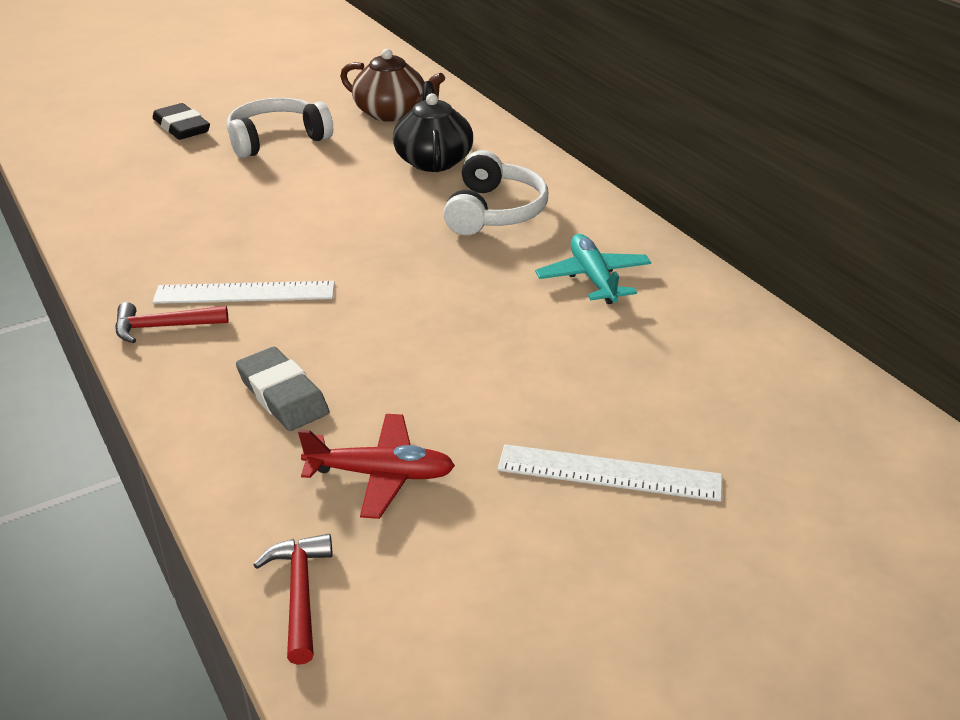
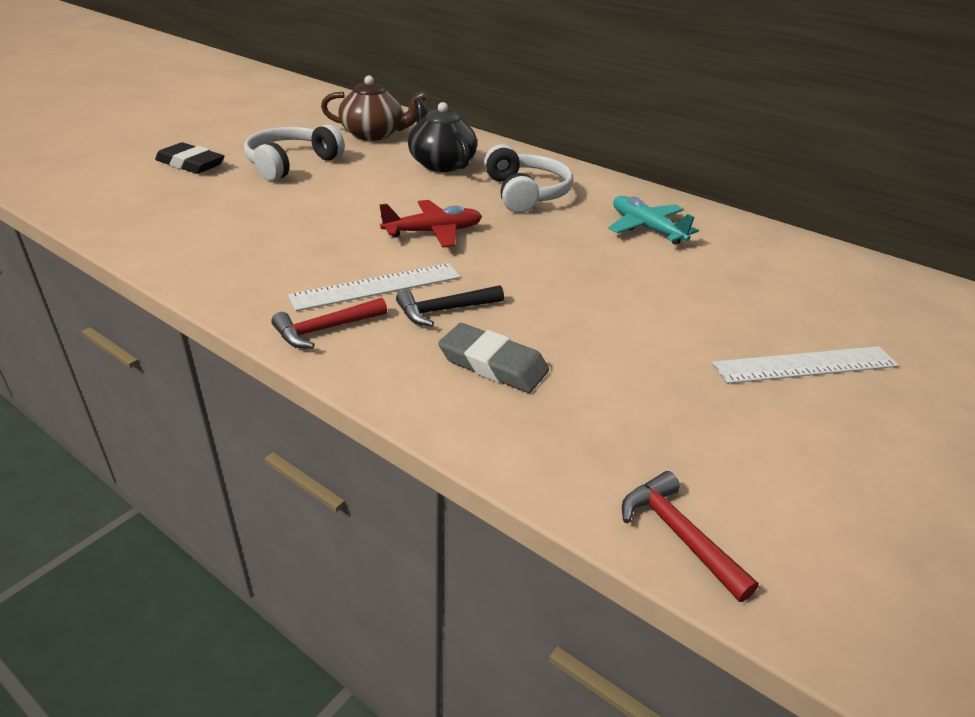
camera: 25 degrees left, 0 degrees up
red plane [298,414,455,519] -> red plane moved to [379,200,482,248]
none -> black hammer [396,285,504,326]

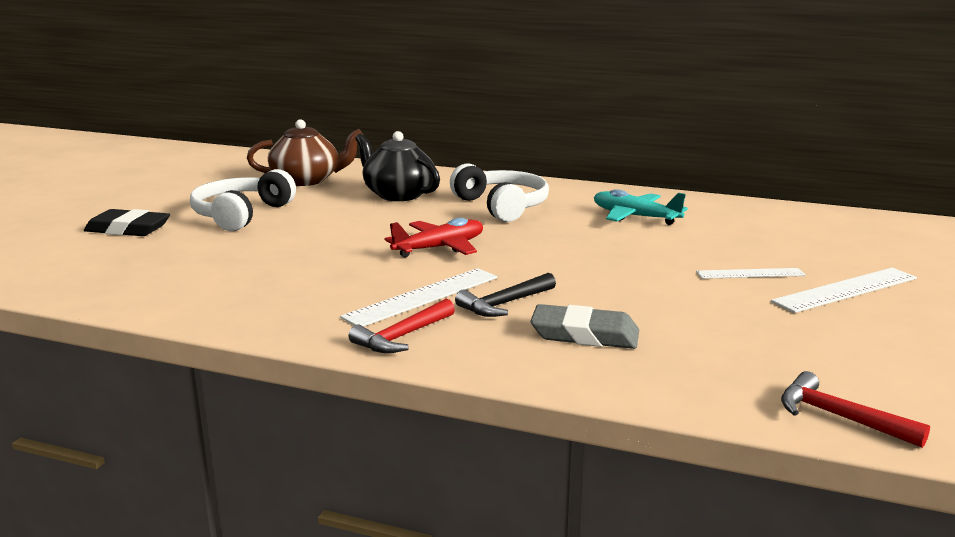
camera: 15 degrees left, 15 degrees down
none -> white ruler [696,268,805,279]

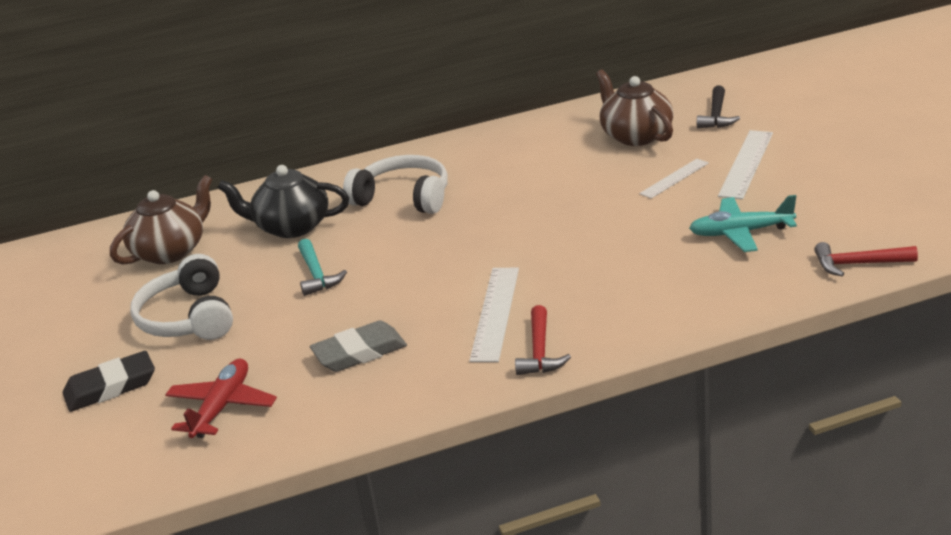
camera: 35 degrees left, 10 degrees up
red plane [385,218,483,257] -> red plane moved to [165,358,277,438]
black hammer [455,272,556,317] -> black hammer moved to [697,85,740,128]
grey eraser [530,304,639,349] -> grey eraser moved to [310,320,407,372]
turquoise plane [594,189,688,225] -> turquoise plane moved to [689,195,797,252]
none -> turquoise hammer [298,239,347,296]
none -> brown teapot [596,70,674,146]

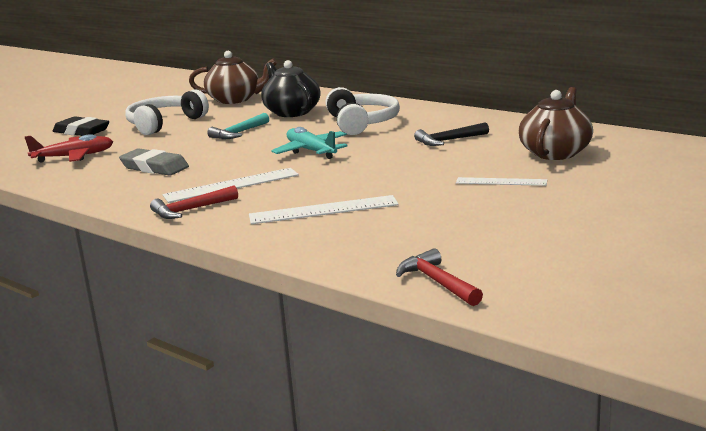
camera: 55 degrees right, 10 degrees down
turquoise plane [689,195,797,252] -> turquoise plane moved to [272,127,348,159]
black hammer [697,85,740,128] -> black hammer moved to [414,122,489,146]
white ruler [718,130,773,199] -> white ruler moved to [249,195,399,224]

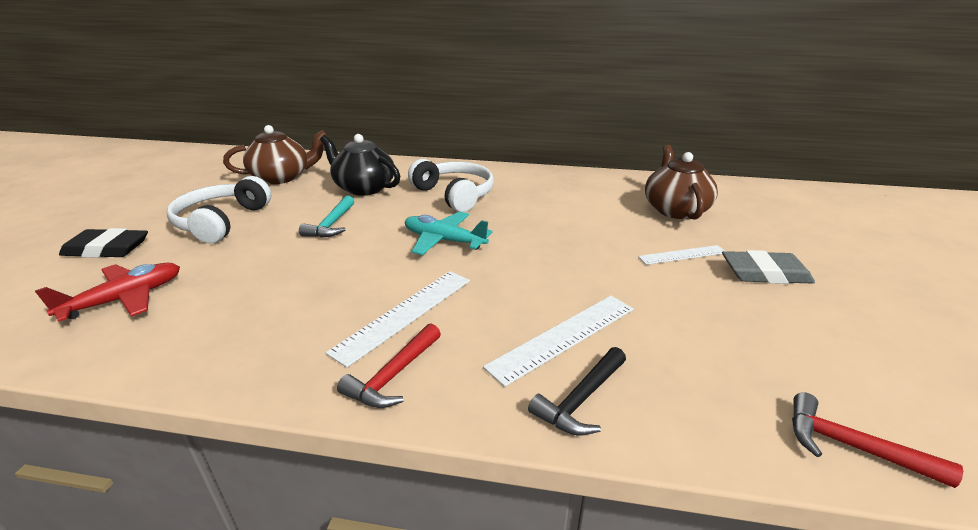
camera: 30 degrees left, 10 degrees up
grey eraser [119,148,189,176] -> grey eraser moved to [722,250,815,284]
black hammer [414,122,489,146] -> black hammer moved to [528,347,626,436]

